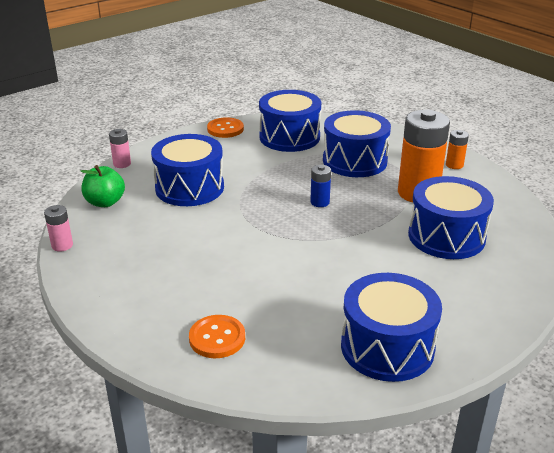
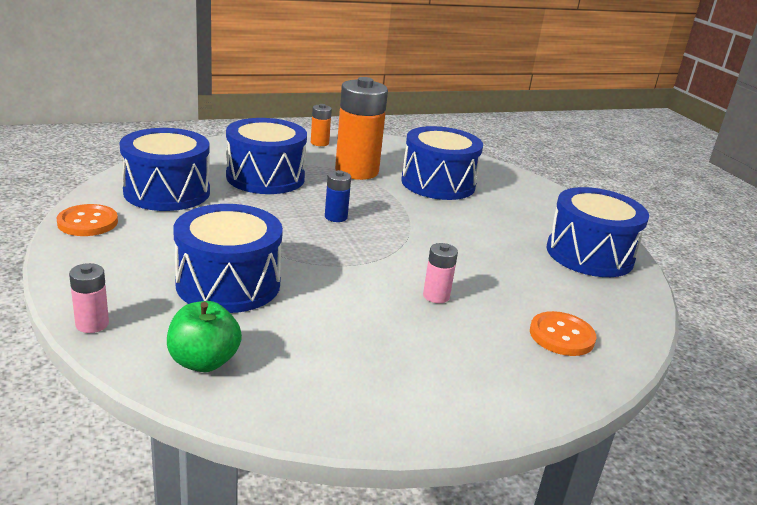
camera: 75 degrees left, 5 degrees down
pink battery [44,205,73,252] -> pink battery moved to [423,243,458,303]

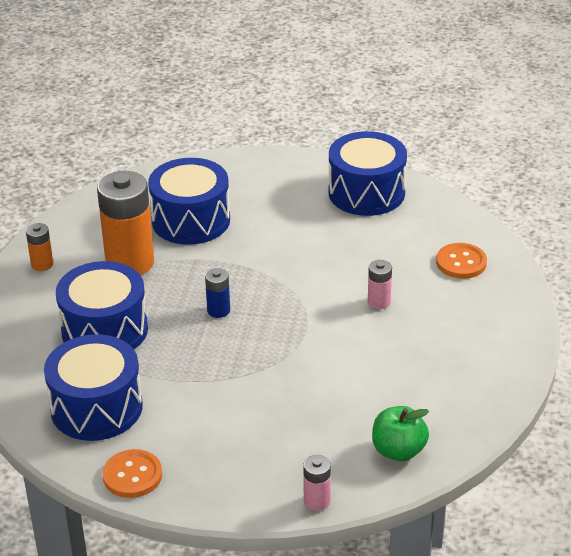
camera: 55 degrees left, 10 degrees up
blue drum [173,204,283,313] -> none

